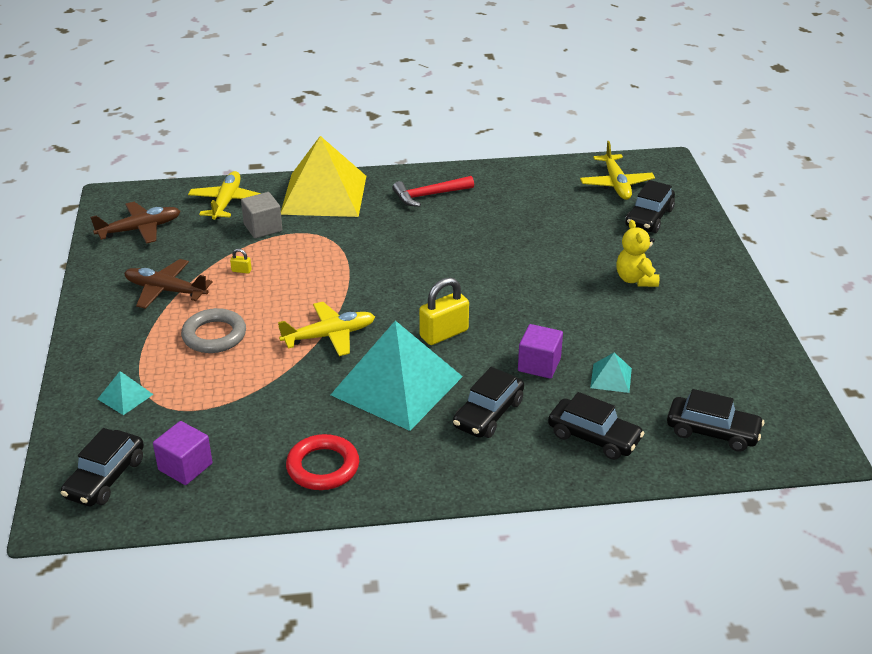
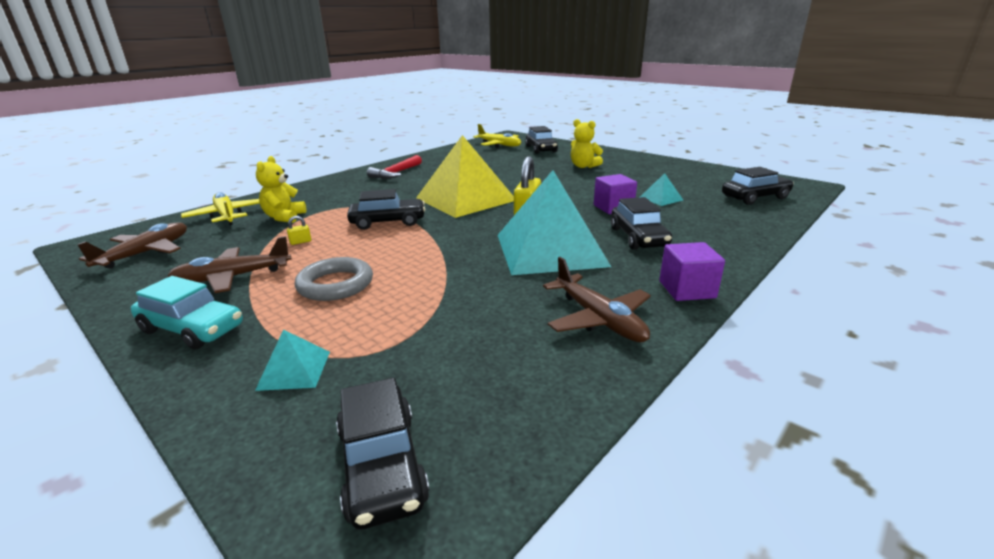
camera: 40 degrees left, 10 degrees down
purple cube [153,421,213,485] -> purple cube moved to [659,242,725,301]
grey cube [241,192,282,238] -> yellow teddy bear [256,156,306,223]
yellow plane [278,302,375,356] -> none
yellow pyramid [281,136,366,217] -> yellow pyramid moved to [416,135,514,218]
red ring [286,434,359,490] -> brown plane [543,257,651,342]
black car [548,392,644,460] -> black car moved to [347,189,425,230]
none -> turquoise car [131,276,243,350]

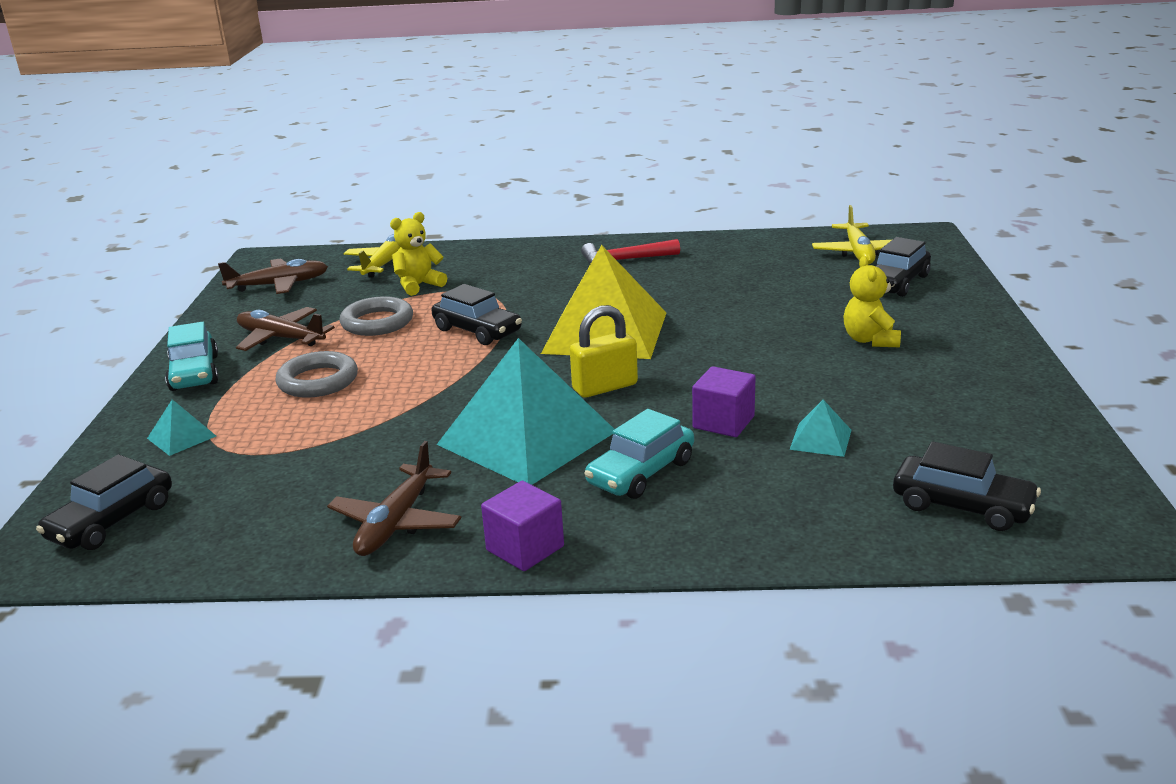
camera: 50 degrees right, 0 degrees up
yellow padlock [287,216,311,245] -> grey ring [340,296,413,336]
black car [611,197,672,250] -> turquoise car [584,409,694,499]

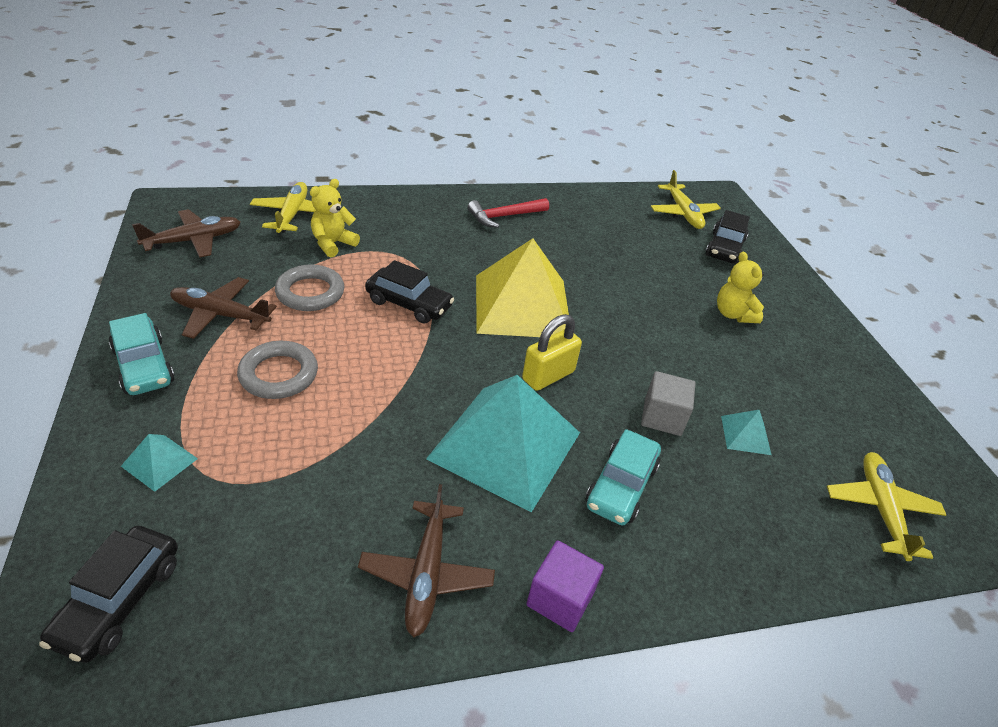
camera: 20 degrees left, 15 degrees up
purple cube [692,366,756,437] -> grey cube [641,371,696,436]
black car [893,442,1041,531] -> yellow plane [827,452,946,561]

